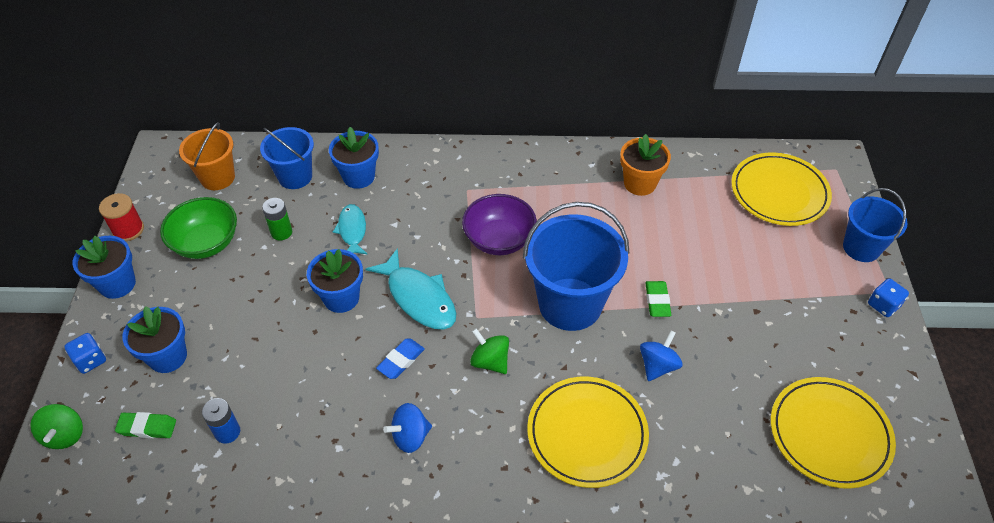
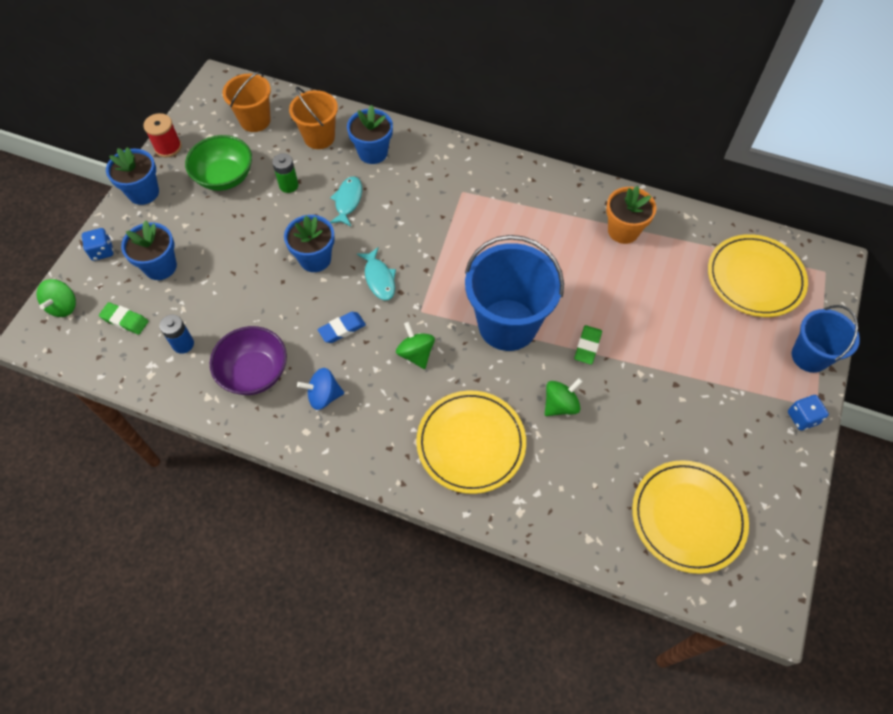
camera: 20 degrees right, 10 degrees up
blue bucket [260,127,314,189] -> orange bucket [289,87,338,149]
turquoise fish [366,248,456,329] -> turquoise fish [357,247,396,300], size x0.63
purple bowl [462,194,537,255] -> purple bowl moved to [210,326,287,395]
blue spinning top [640,330,683,381] -> green spinning top [545,378,583,416]

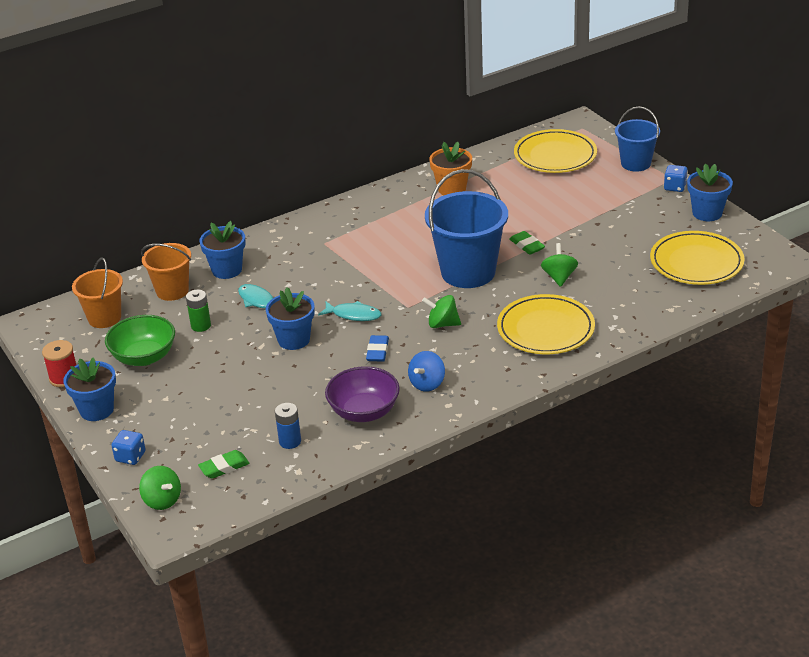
camera: 50 degrees left, 25 degrees down
blue flower pot [121,220,177,280] -> blue flower pot moved to [687,164,733,221]

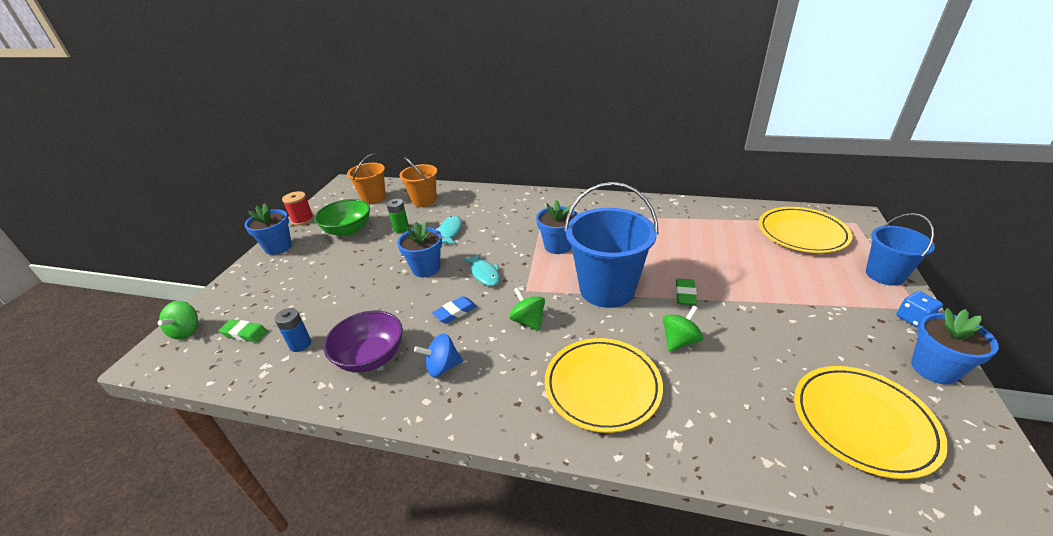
camera: 45 degrees right, 0 degrees up
blue dice [111,430,146,465] -> none
blue flower pot [199,221,246,279] -> blue flower pot moved to [536,200,578,254]
orange flower pot [429,142,472,195] -> none

